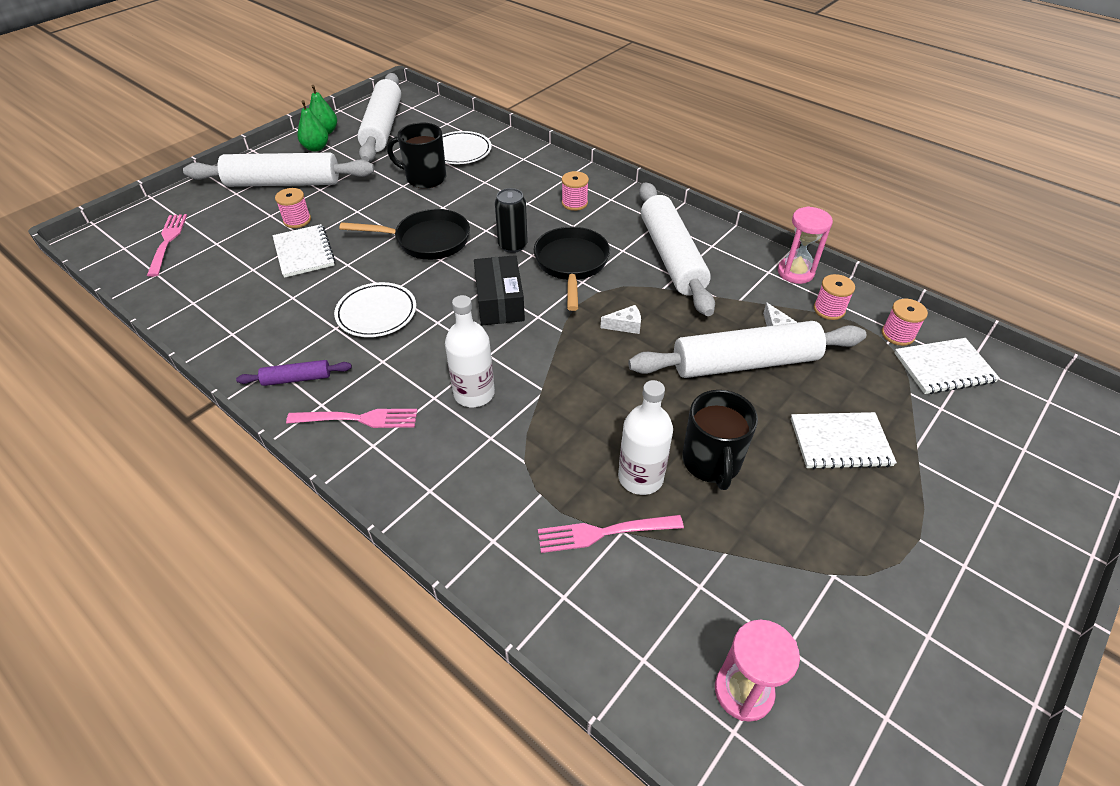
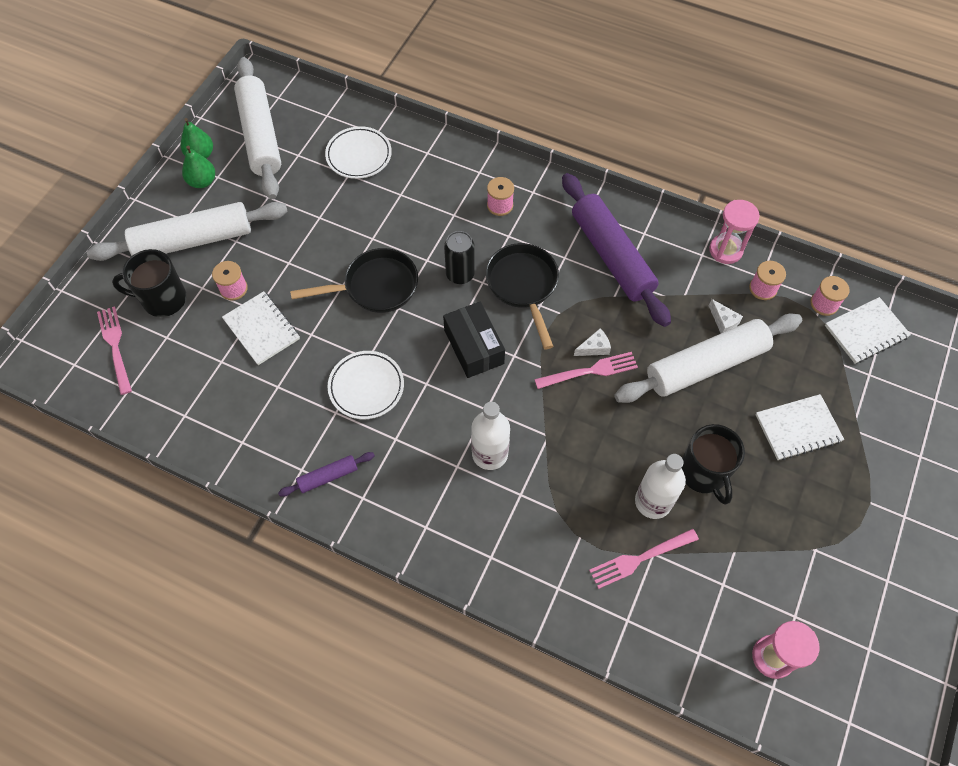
camera: 15 degrees left, 15 degrees up
pink fork [286,409,417,428] -> pink fork moved to [534,352,638,389]
black mug [387,122,446,189] -> black mug moved to [112,249,186,317]
white rolling pin [639,182,715,316] -> purple rolling pin [562,173,671,327]

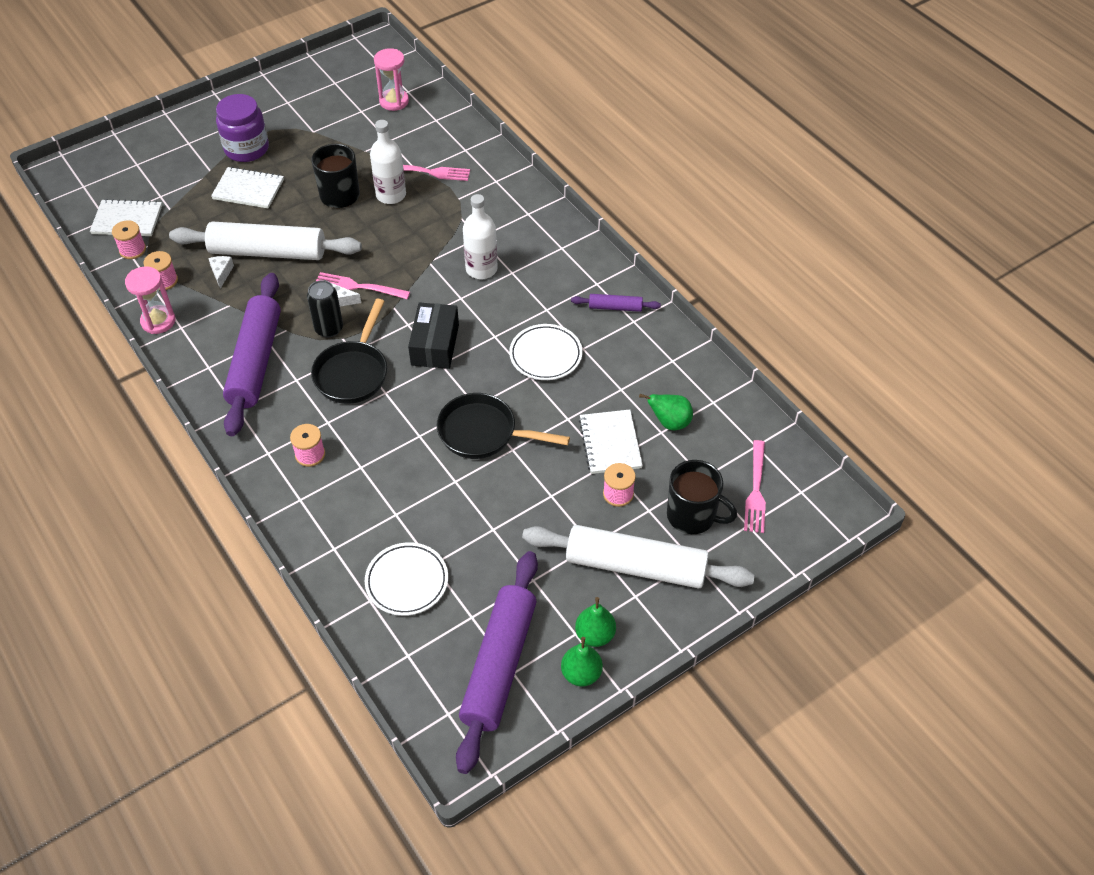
camera: 150 degrees left, 10 degrees down
white rolling pin [234,57,281,199] -> purple rolling pin [456,551,538,774]
black can [444,231,475,284] -> black can moved to [307,280,343,337]
none -> purple jar [216,94,269,162]
none -> green pear [639,394,693,430]

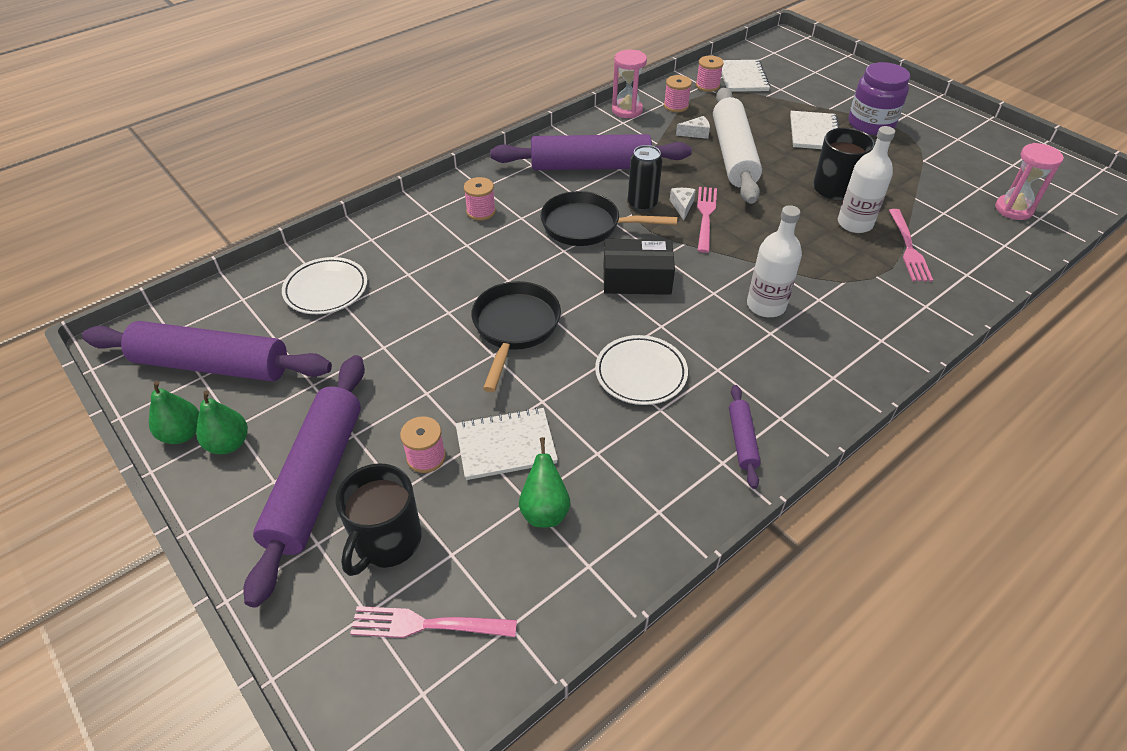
camera: 85 degrees right, 5 degrees down
white rolling pin [522,525,755,589] -> purple rolling pin [243,355,365,608]

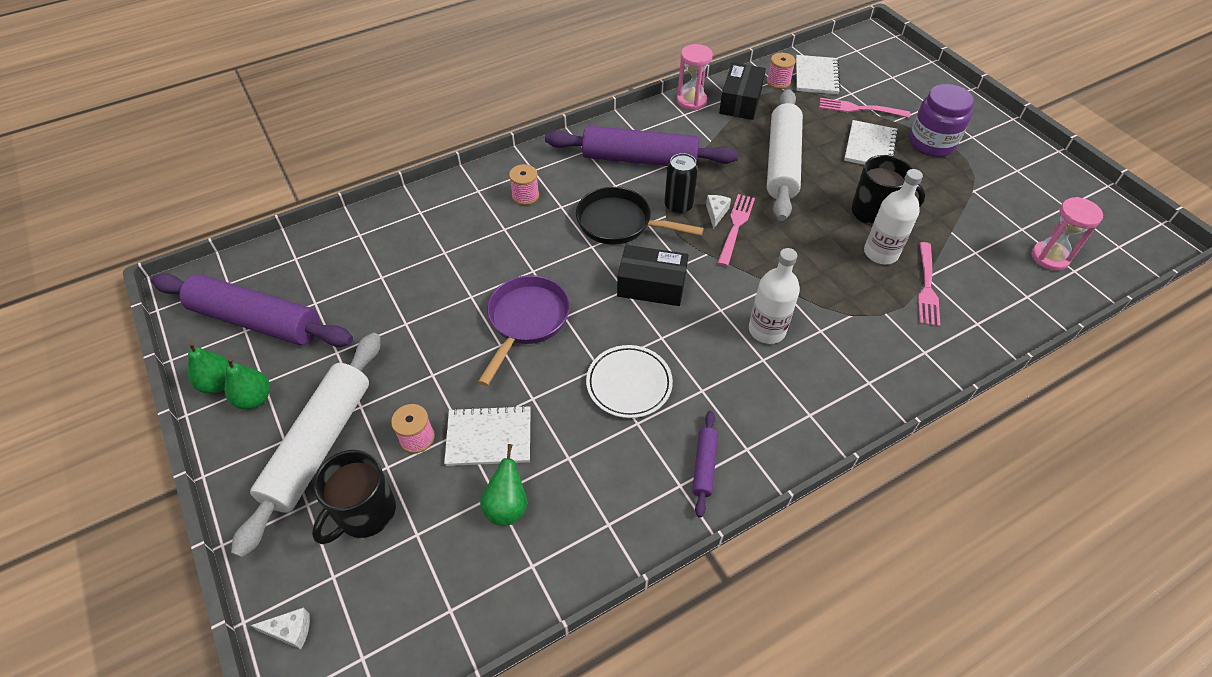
camera: 10 degrees right, 5 degrees up
purple rolling pin [243,355,365,608] -> white rolling pin [231,333,381,558]
white plate [282,257,367,314] -> none
pink fork [350,606,517,638] -> pink fork moved to [819,98,910,118]
black pan [471,281,561,392] -> purple pan [478,275,570,386]
pink spool [664,75,692,112] -> black box [719,63,766,120]
white cheese [676,116,710,139] -> white cheese moved to [250,608,310,649]

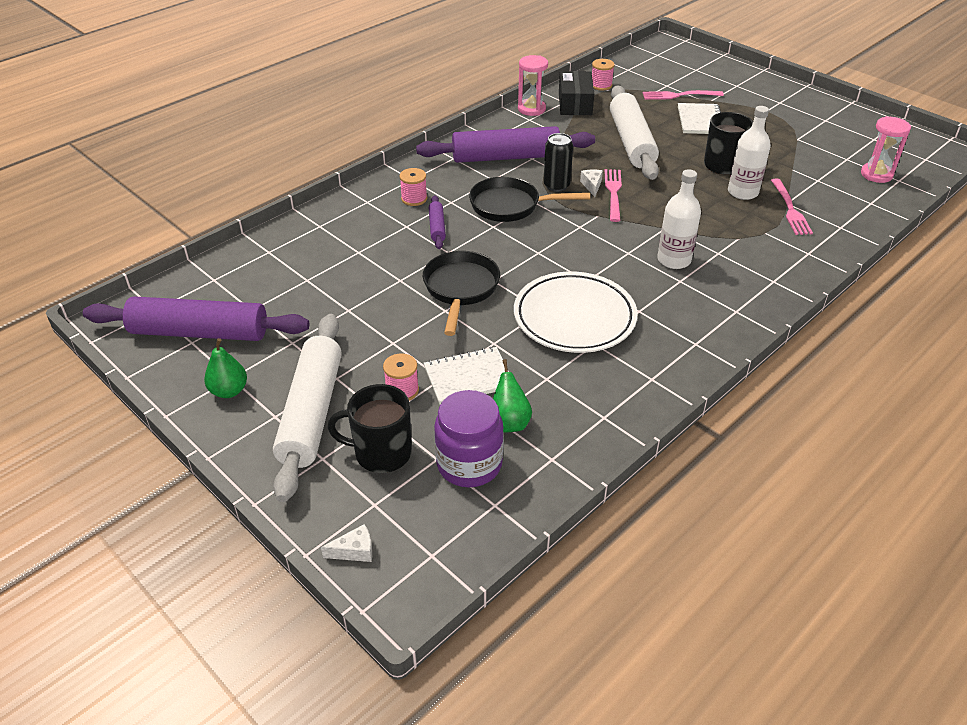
camera: 15 degrees left, 10 degrees down
green pear [188,342,229,393] -> none
black mug [312,450,396,544] -> black mug turned 75 degrees clockwise [328,384,412,473]
purple pan [478,275,570,386] -> black pan [423,251,500,336]
white plate [586,345,673,418] -> white plate [514,272,637,353], size x1.55
black box [617,245,688,306] -> none
purple rolling pin [692,411,718,518] -> purple rolling pin moved to [429,196,446,249]
white notebook [796,55,841,94] -> none
purple jar [909,84,974,157] -> purple jar moved to [434,390,504,487]

